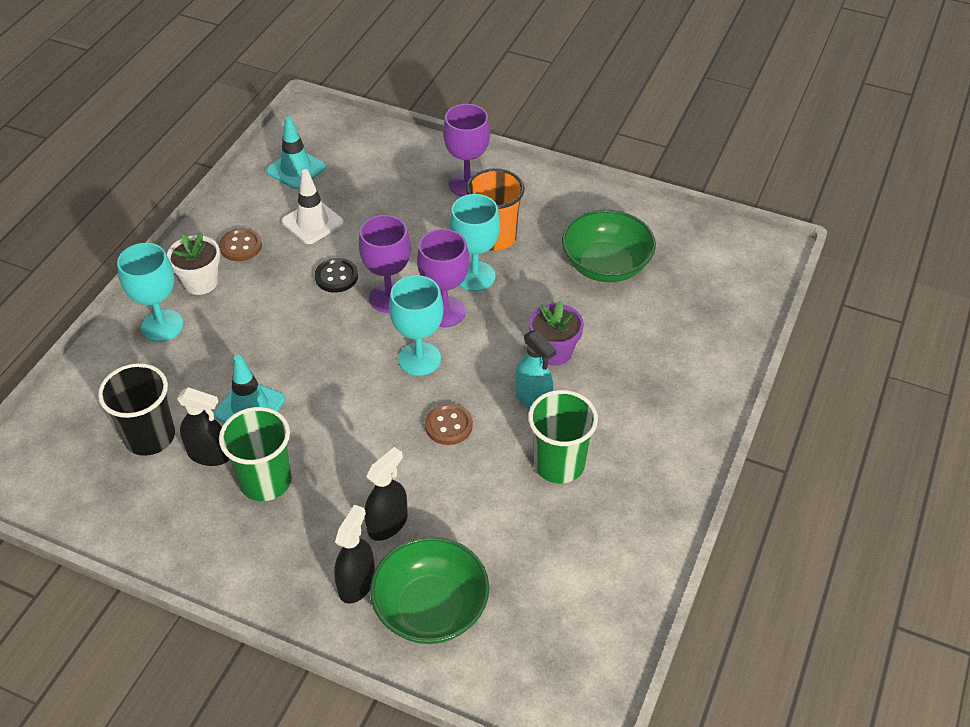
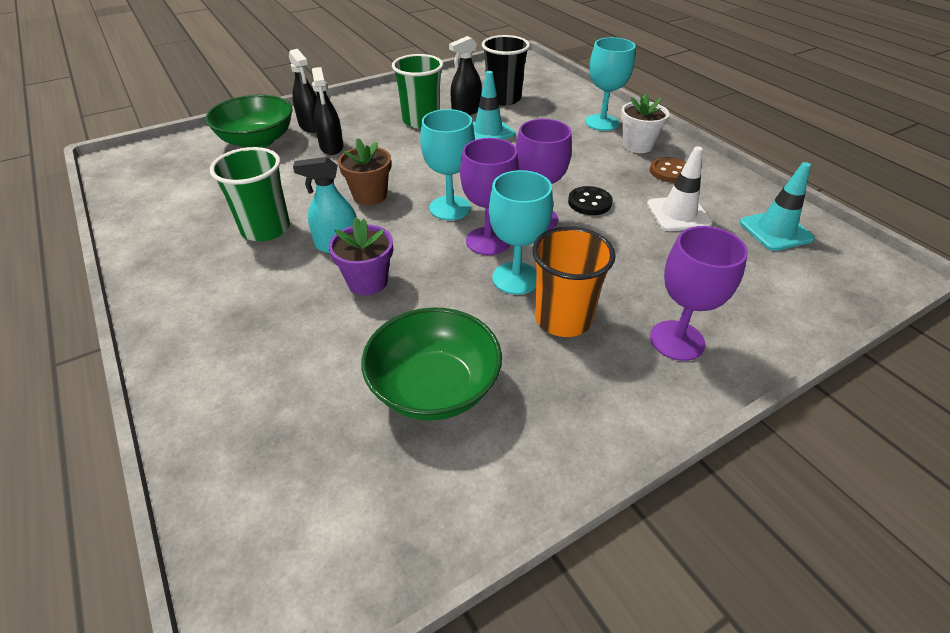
camera: 125 degrees right, 5 degrees down
brown button [425,403,473,445] -> brown flower pot [338,138,391,206]

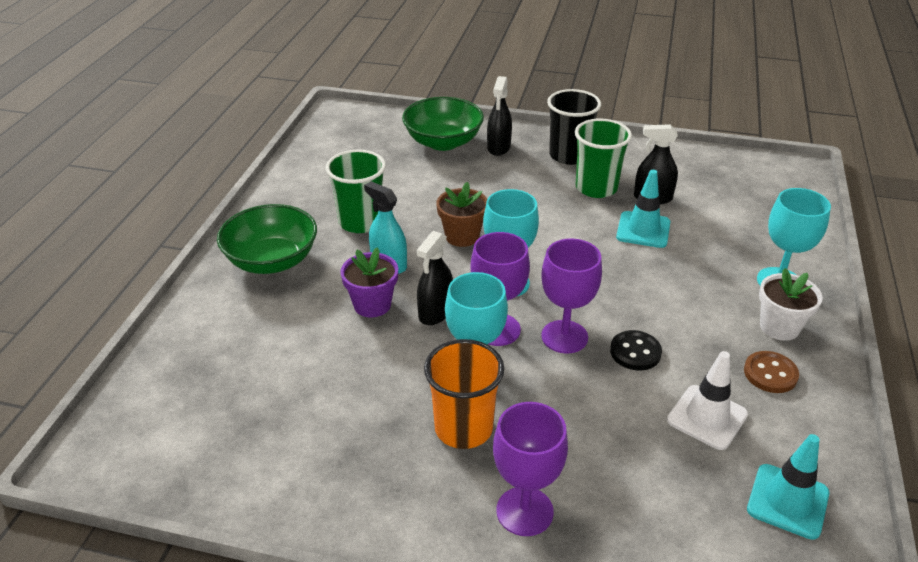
camera: 45 degrees right, 5 degrees down
black spray bottle [312,67,343,155] -> black spray bottle moved to [417,231,453,325]
green bowl [362,307,502,420] -> green bowl moved to [217,204,317,274]
black cup [482,35,530,106] -> black cup moved to [547,89,601,165]

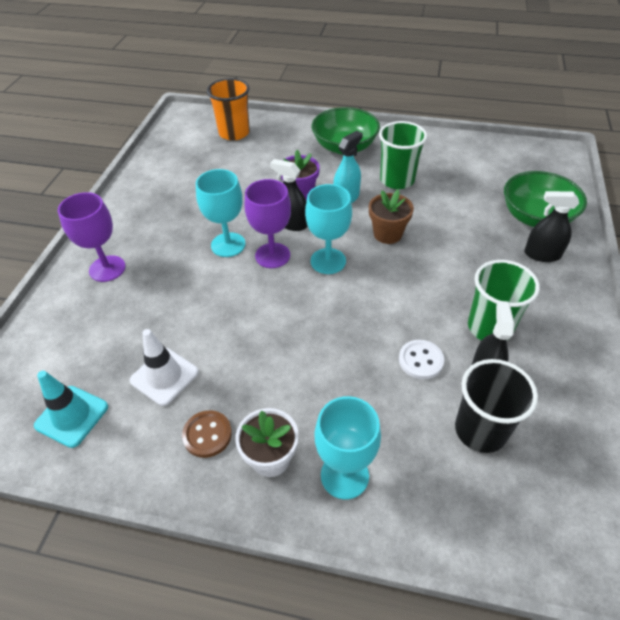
camera: 90 degrees right, 10 degrees up
orange cup [424,339,504,449] -> orange cup moved to [207,78,250,141]
purple goblet [541,239,602,353] -> none
black cup [547,89,601,165] -> black cup moved to [455,359,538,453]
black button [610,330,662,370] -> none
turquoise traffic cone [616,170,671,248] -> white button [399,340,444,380]

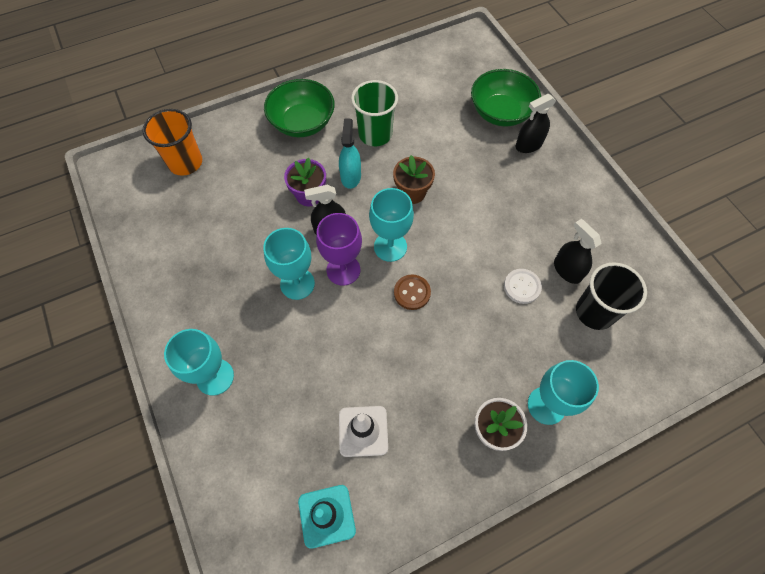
camera: 40 degrees left, 15 degrees up
purple goblet [58,192,126,282] -> turquoise goblet [164,329,234,395]
brown button [182,410,232,458] -> brown button moved to [394,274,431,310]
green cup [468,260,540,341] -> none

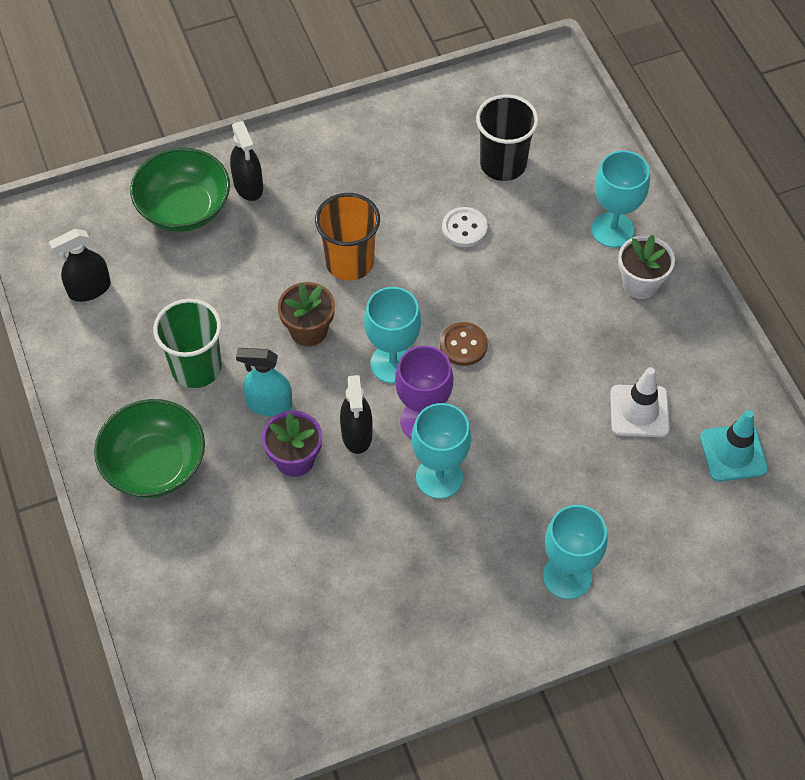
camera: 85 degrees left, 5 degrees down
orange cup [143,109,202,176] -> orange cup moved to [315,193,380,281]
black spray bottle [554,219,602,284] -> black spray bottle moved to [49,229,111,302]

